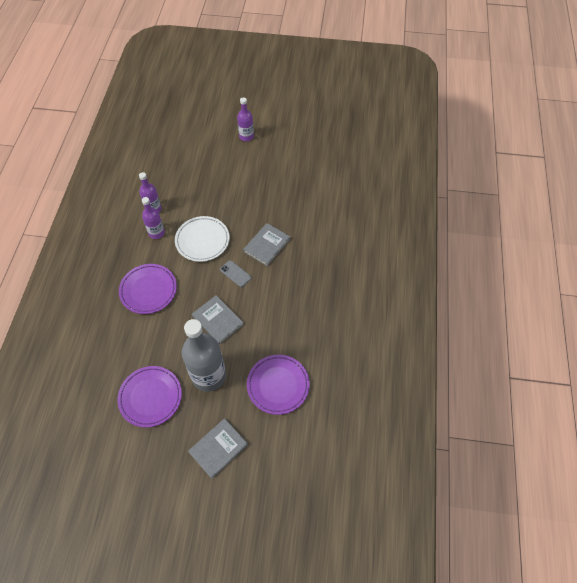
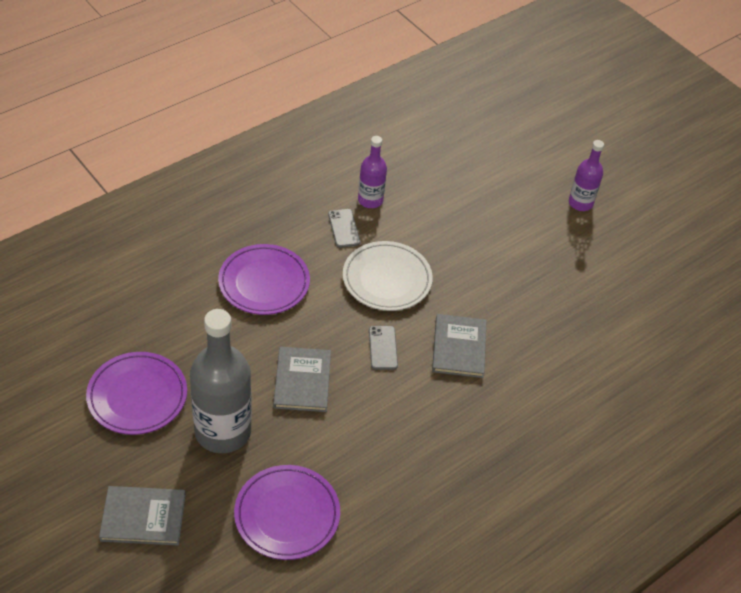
camera: 40 degrees right, 10 degrees down
purple bottle [142,197,165,239] -> grey phone [328,209,360,248]
grey book [243,223,290,266] -> grey book turned 75 degrees counterclockwise [432,314,487,378]

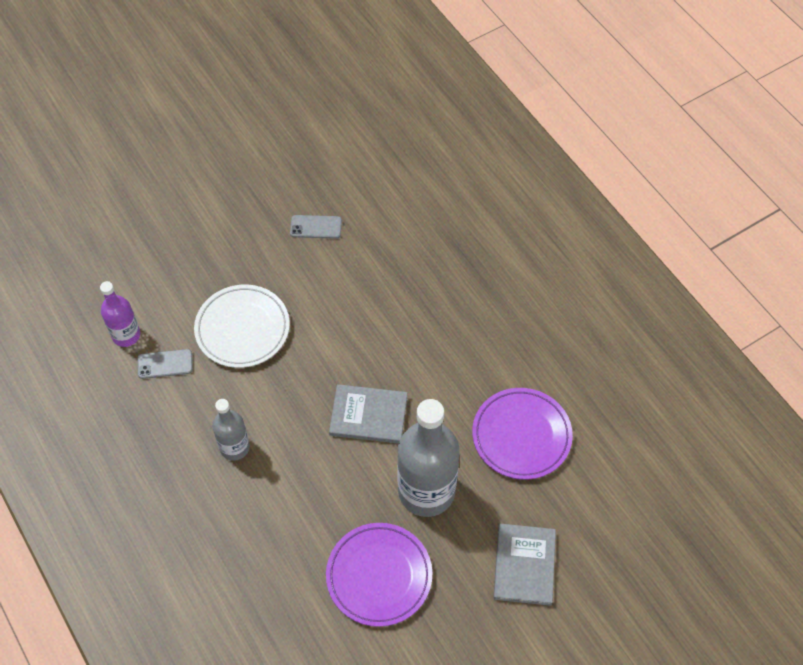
camera: 80 degrees left, 10 degrees up
purple plate [218,244,310,315] -> grey bottle [212,399,250,461]
grey phone [369,326,398,370] -> grey phone moved to [290,215,342,239]
grey book [432,314,487,378] -> none
purple bottle [569,140,604,211] -> none

